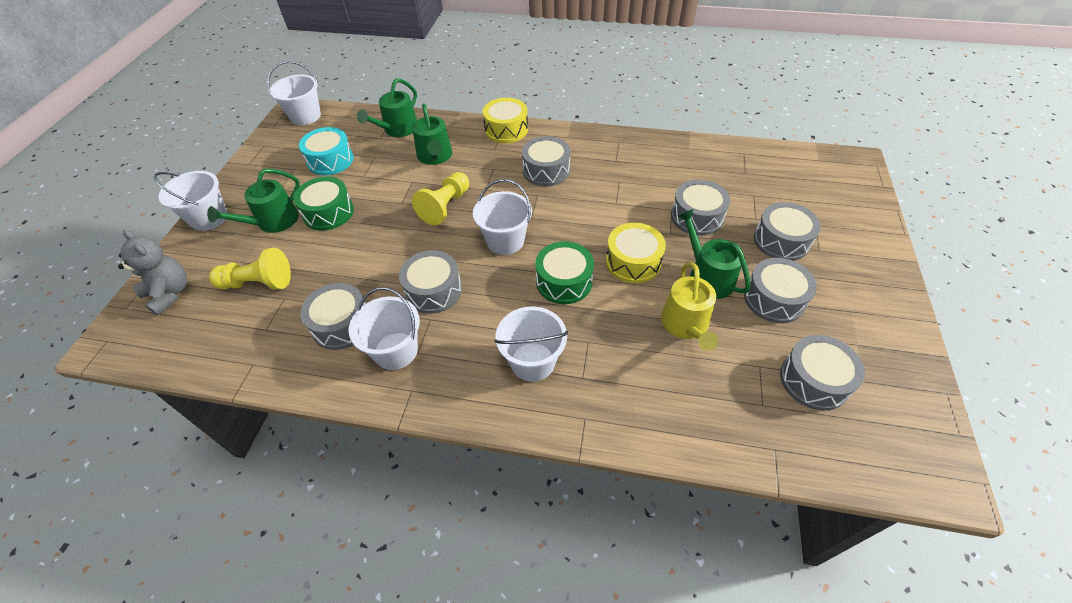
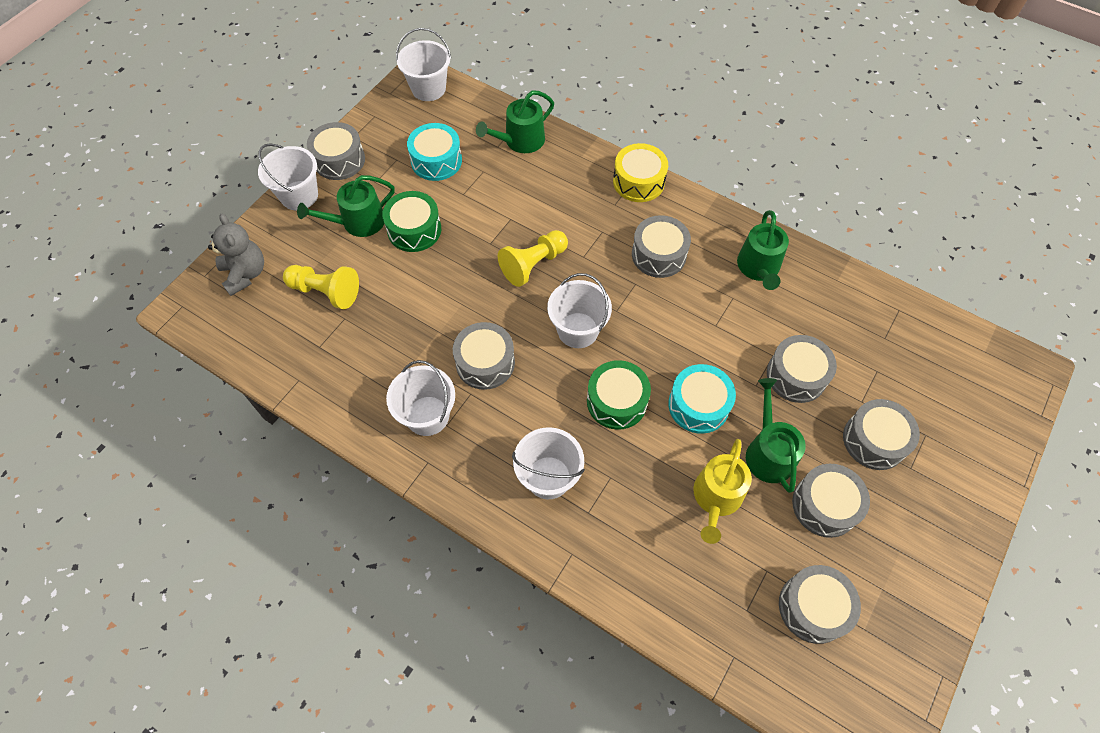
camera: 20 degrees right, 10 degrees up
grey drum [300,283,366,350] -> grey drum moved to [307,122,365,180]
green watering can [412,103,452,165] -> green watering can moved to [737,210,789,290]
yellow drum [606,223,666,283] -> turquoise drum [668,364,736,434]

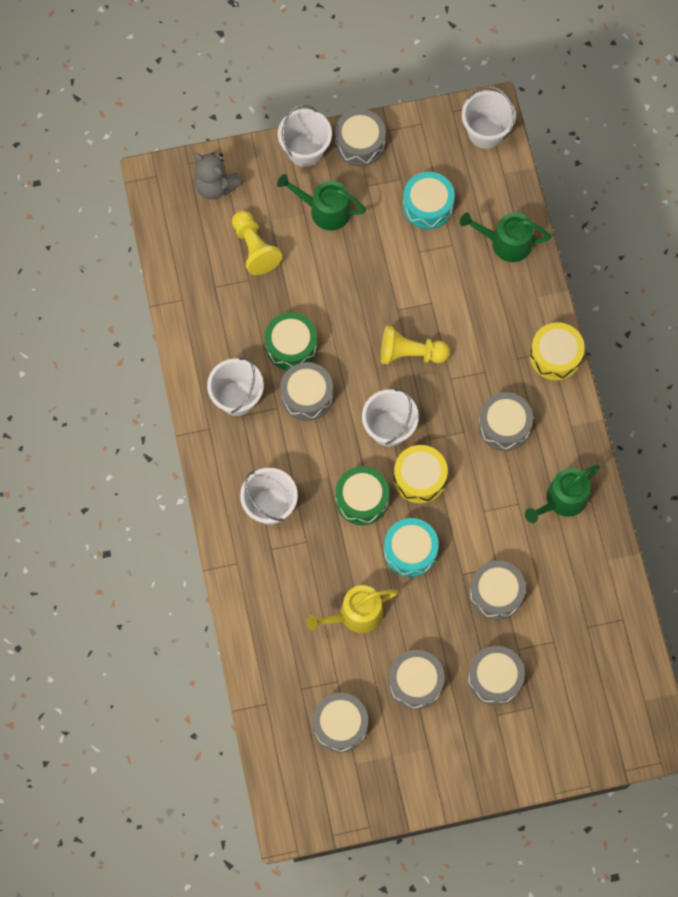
camera: 45 degrees right, 10 degrees up
grey teddy bear [208,214,264,296] -> grey teddy bear turned 105 degrees clockwise [194,152,243,200]
green drum [382,191,441,252] -> green drum moved to [265,312,317,370]
green watering can [746,378,806,493] -> none
none -> yellow drum [394,445,448,504]

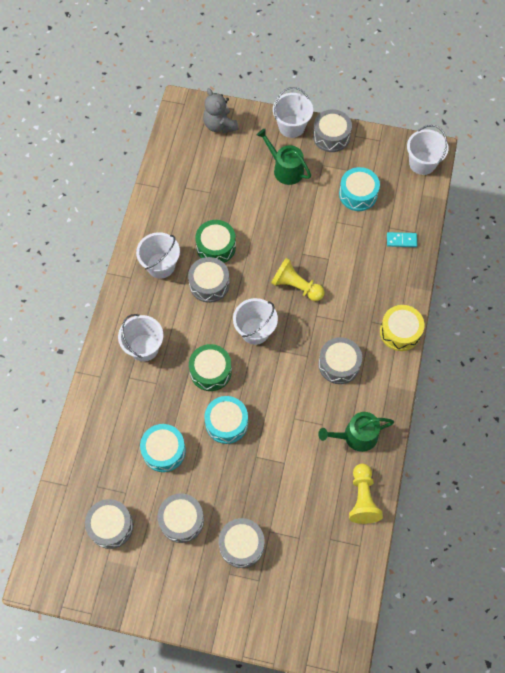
camera: 25 degrees right, 5 degrees down
yellow pawn [232,210,283,275] -> yellow pawn moved to [349,464,383,524]
yellow watering can [307,585,398,633] -> turquoise drum [140,424,186,472]
yellow drum [394,445,448,504] -> none
green watering can [460,213,551,262] -> turquoise domino [387,232,417,247]
grey drum [469,561,526,620] -> none

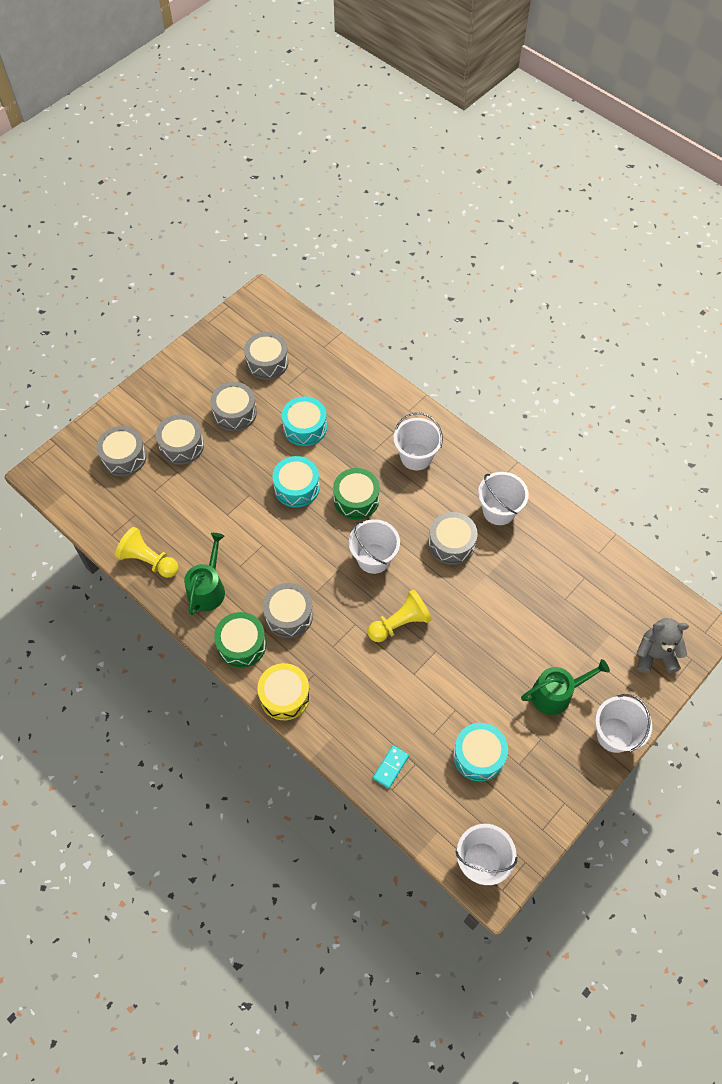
camera: 120 degrees right, 5 degrees down
green drum [195,220,236,263] -> green drum moved to [214,612,267,668]
grey drum [313,109,352,152] -> grey drum moved to [97,426,147,476]

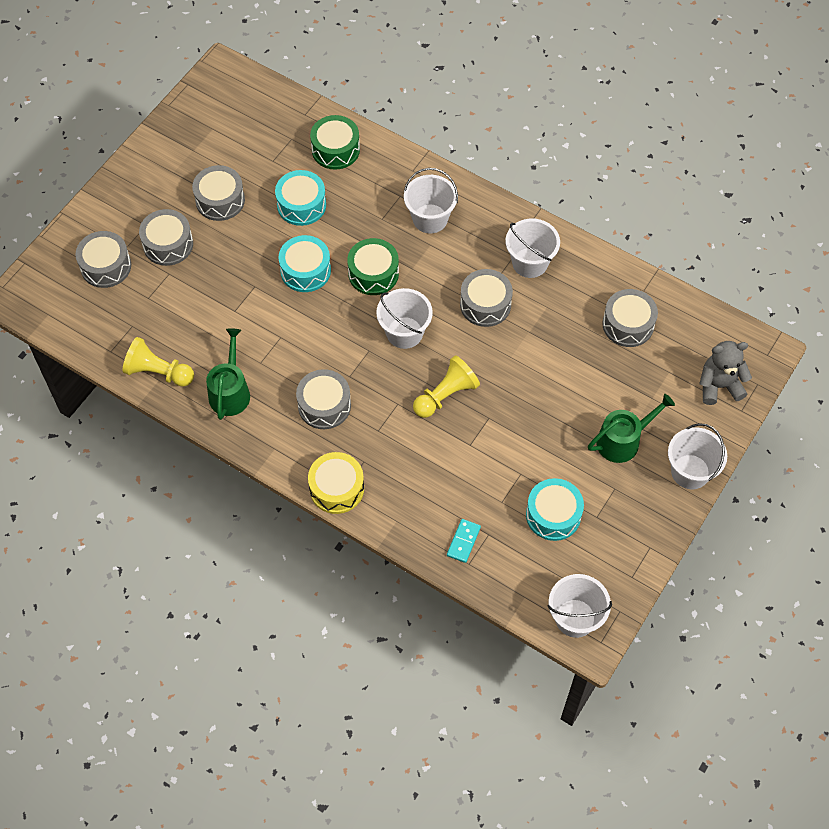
camera: 10 degrees left, 0 degrees up
green drum [214,612,267,668] -> green drum moved to [310,115,360,170]
grey drum [244,332,289,380] -> grey drum moved to [602,289,658,347]

